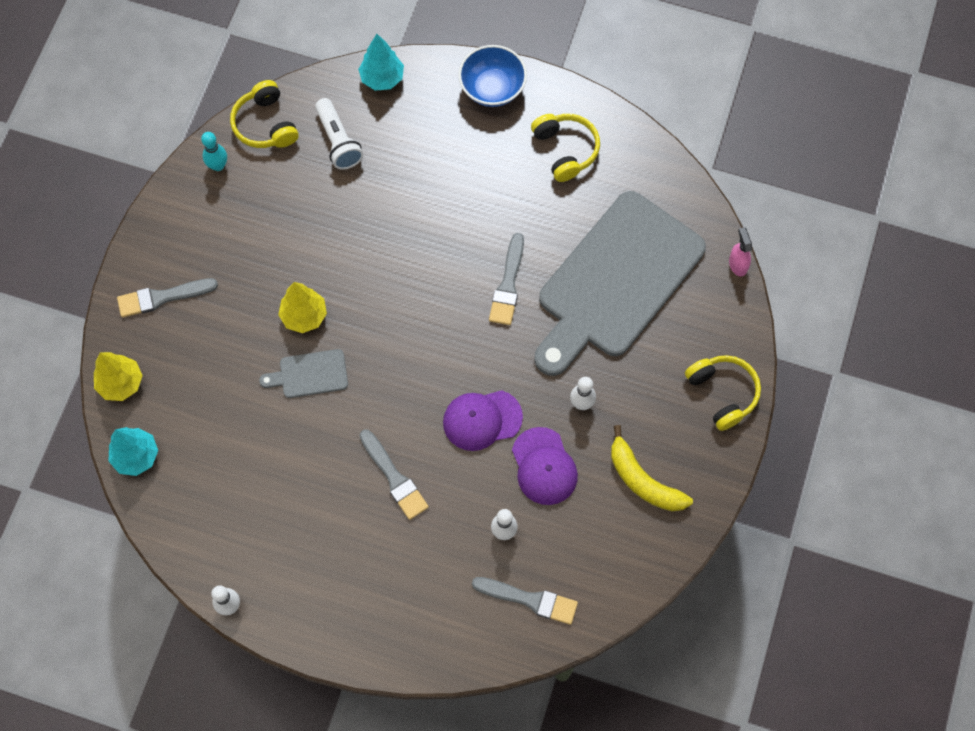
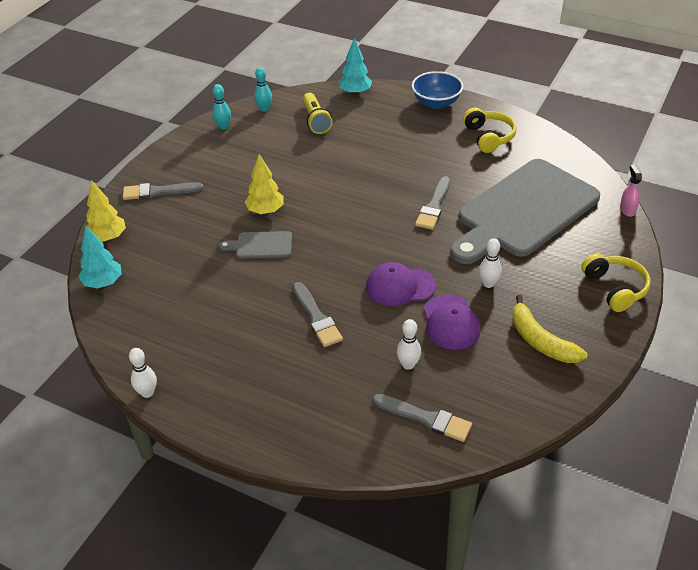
camera: 10 degrees right, 25 degrees down
yellow headphones [230,80,299,148] -> turquoise bowling pin [254,67,272,112]
white flashlight [315,98,363,170] -> yellow flashlight [303,93,333,134]

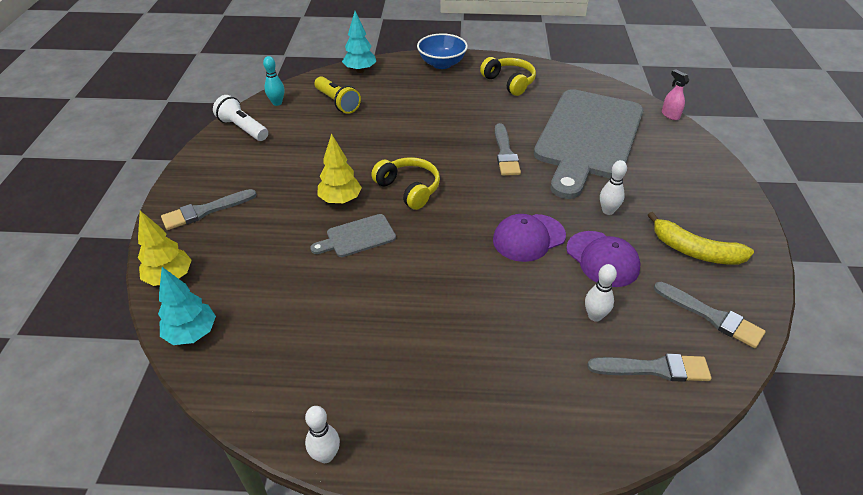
camera: 25 degrees left, 0 degrees up
turquoise bowling pin [212,84,231,129] -> white flashlight [213,95,268,141]
grey brush [293,282,343,347] -> grey brush moved to [654,282,766,348]
yellow headphones [581,253,651,312] -> yellow headphones moved to [371,157,440,210]

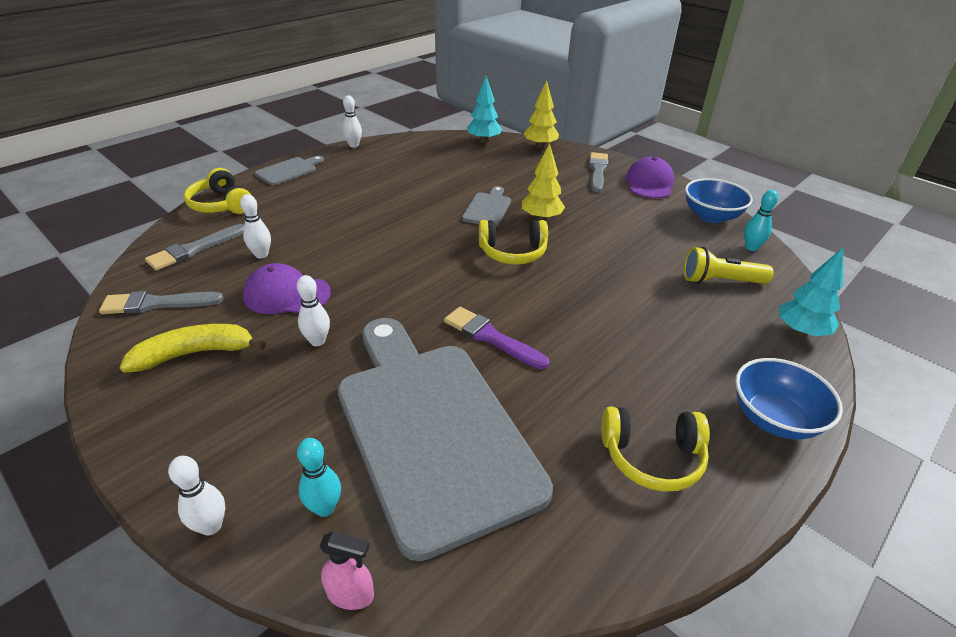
camera: 130 degrees right, 5 degrees down
white flashlight [213,95,268,141] -> blue bowl [685,178,753,223]
purple cap [493,214,566,262] -> purple cap moved to [626,157,674,198]
grey brush [495,123,521,176] -> purple brush [444,307,549,369]
none -> white bowling pin [168,456,225,536]
none -> yellow headphones [184,168,251,214]
none -> grey cutting board [255,156,324,185]
none -> turquoise bowling pin [297,438,341,517]

